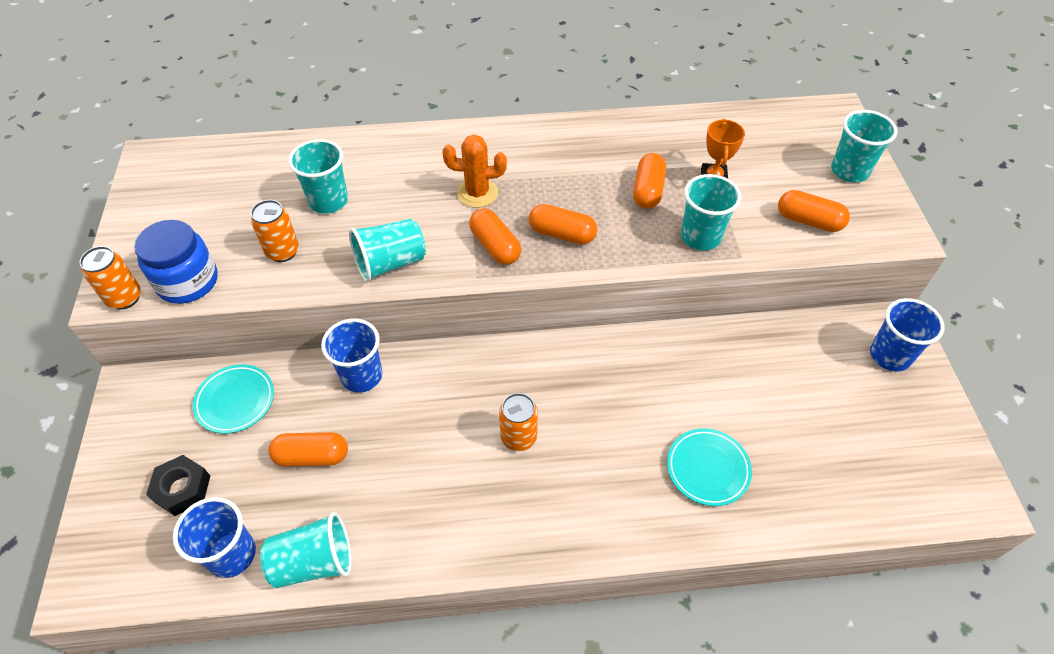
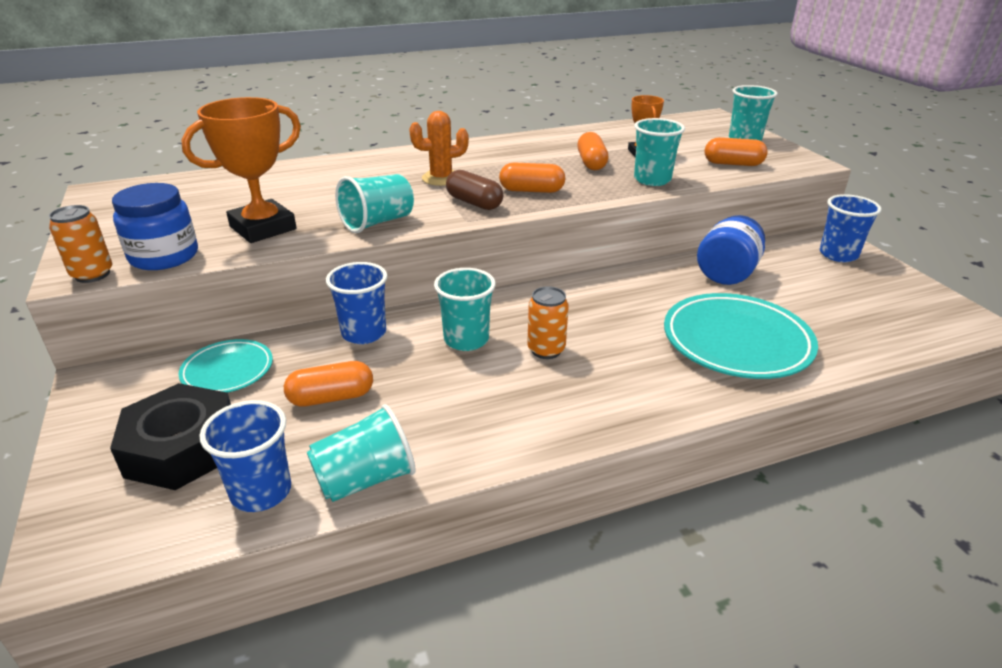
camera: 15 degrees left, 20 degrees down
black nut [146,455,210,516] -> black nut [110,383,231,490], size x1.69
orange can [251,200,299,262] -> orange trophy [181,97,301,243]
turquoise cup [288,139,348,214] -> turquoise cup moved to [434,268,496,351]
orange capsule [469,208,521,265] -> brown capsule [446,170,503,210]
turquoise plate [667,428,752,506] -> turquoise plate [664,293,818,379], size x1.76
none -> blue jar [697,215,765,285]

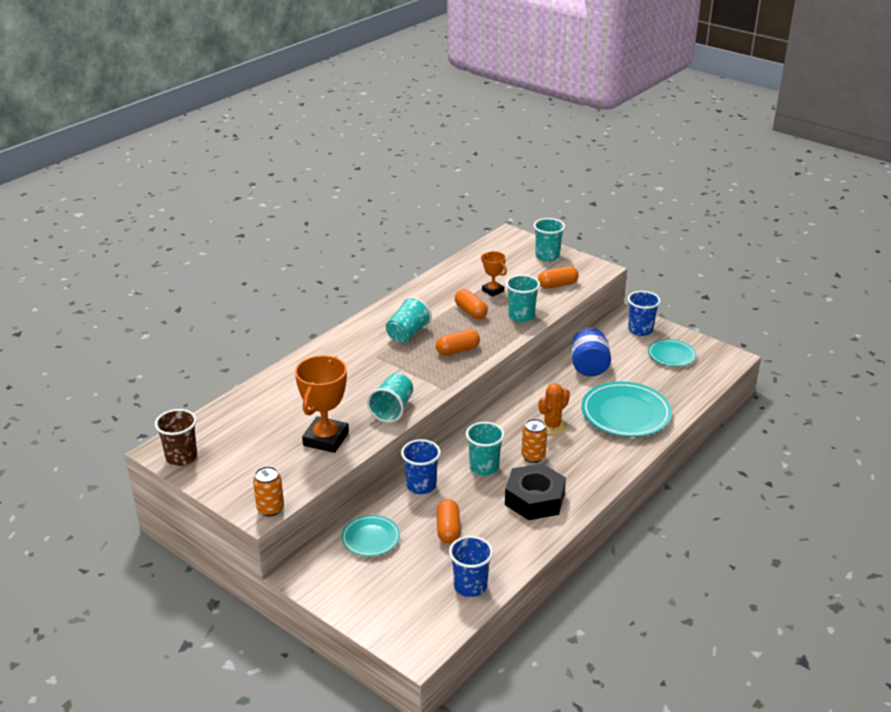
camera: 30 degrees left, 0 degrees up
black nut [110,383,231,490] -> black nut moved to [505,463,566,520]
blue jar [112,183,198,270] -> none
orange capsule [284,361,373,407] -> orange capsule turned 45 degrees counterclockwise [437,499,461,543]
turquoise cup [307,404,416,502] -> turquoise cup moved to [386,297,432,343]
orange cactus [409,111,469,186] -> orange cactus moved to [538,383,570,435]
brown capsule [446,170,503,210] -> none
none -> brown cup [155,409,197,466]
none -> turquoise plate [648,339,696,367]

